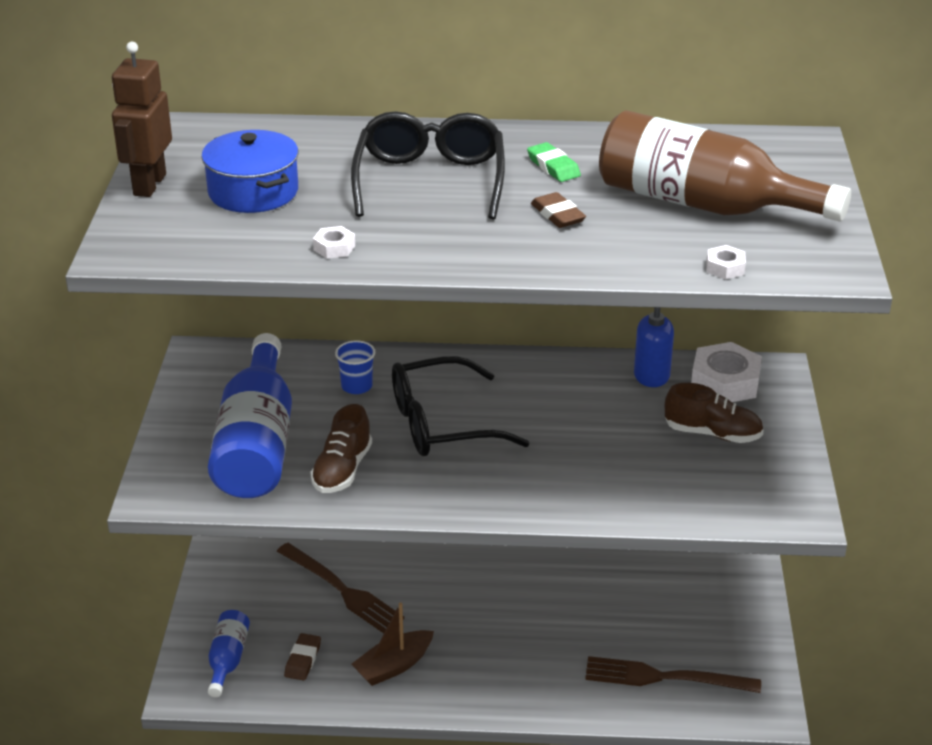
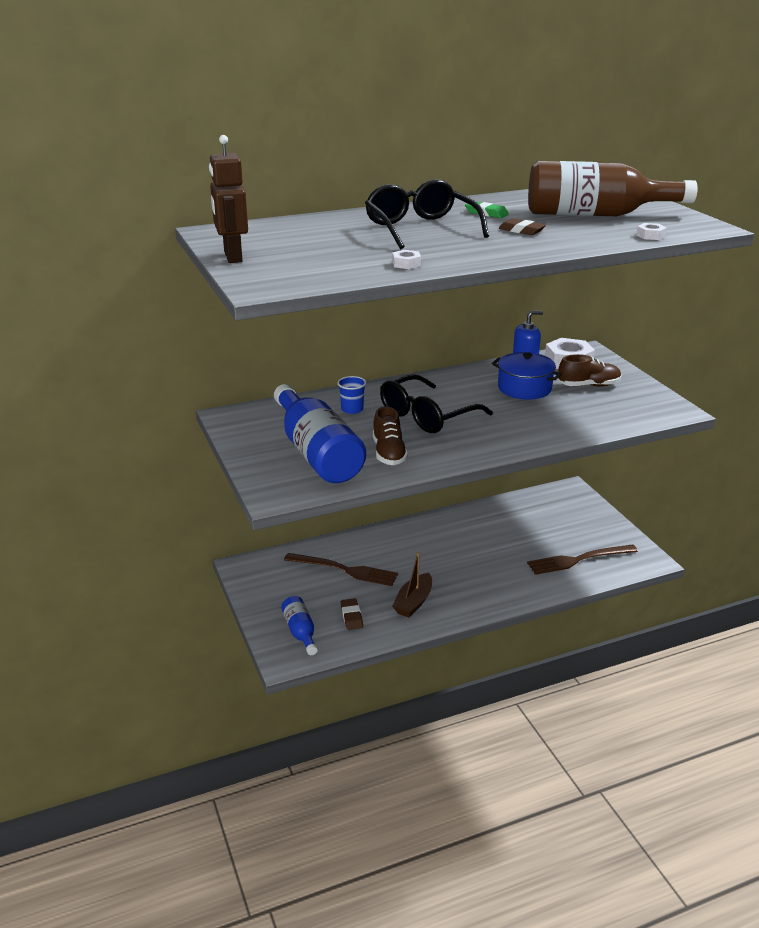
camera: 25 degrees left, 5 degrees down
blue pot [201,130,298,213] -> blue pot moved to [492,352,562,400]

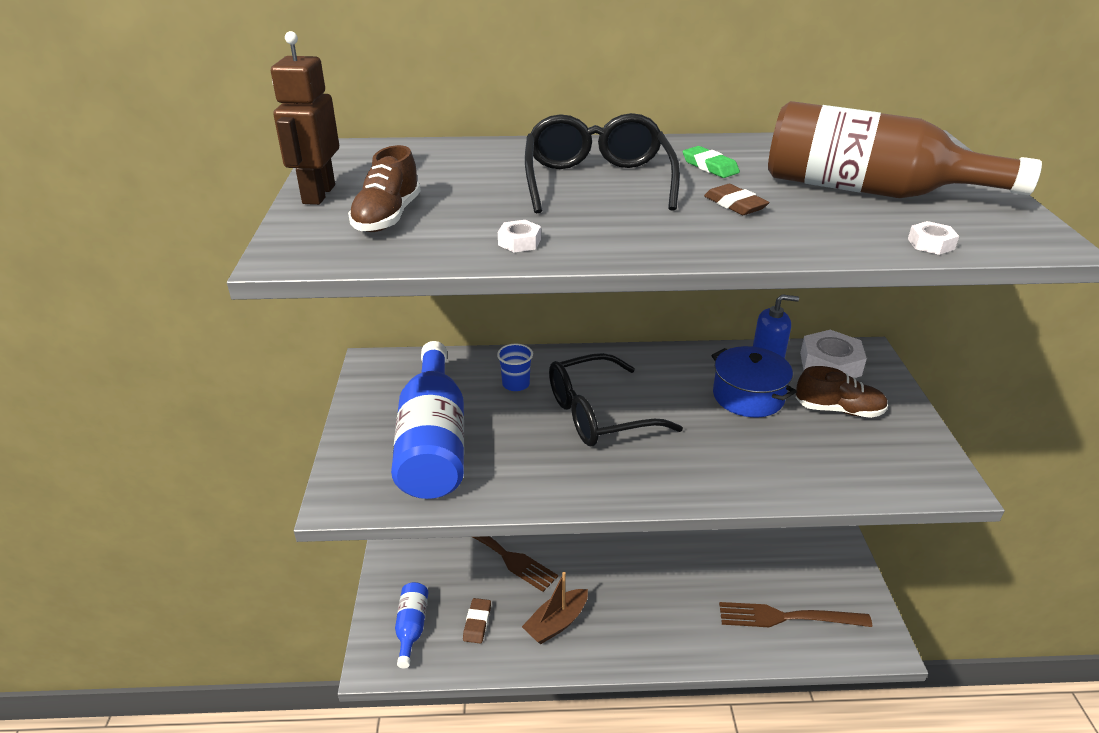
camera: 20 degrees right, 5 degrees up
brown shoe [373,406,408,465] -> brown shoe moved to [348,145,421,232]

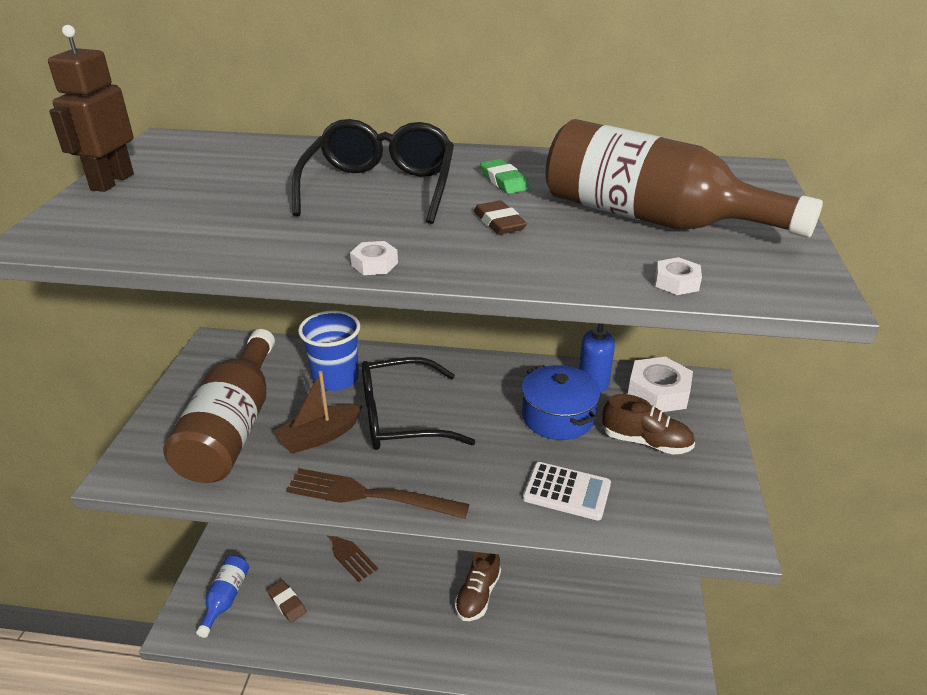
camera: 10 degrees right, 0 degrees up
brown shoe [348,145,421,232] -> brown shoe moved to [455,552,501,621]
blue bottle [391,341,464,499] -> brown bottle [163,329,275,483]
brown eraser [463,598,491,644] -> brown eraser turned 60 degrees counterclockwise [267,580,307,623]
blue cup [497,344,533,391] -> blue cup [298,311,361,391], size x1.71
white nut [498,220,541,252] -> white nut moved to [350,241,398,275]
brown boat [522,572,588,644] -> brown boat moved to [274,371,362,454]
brown fork [719,602,872,627] -> brown fork moved to [286,468,469,519]
none -> white calculator [523,462,611,520]

